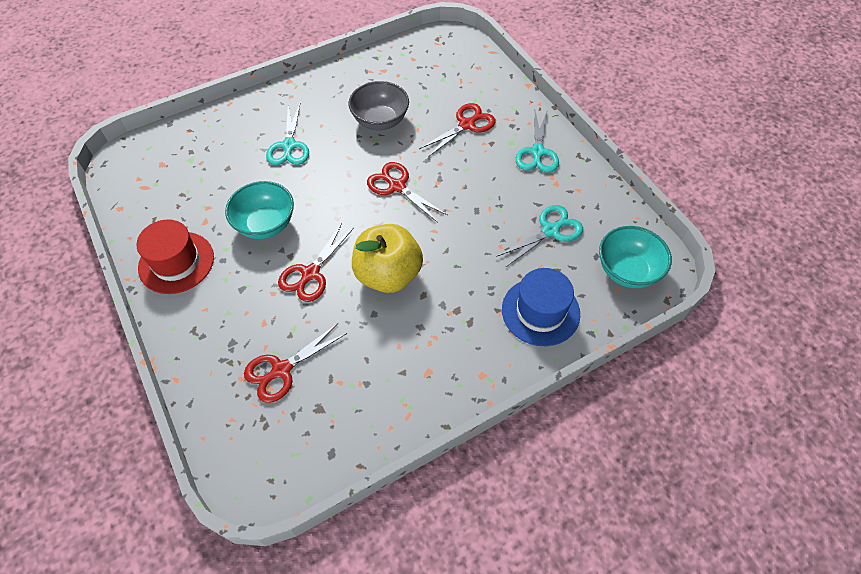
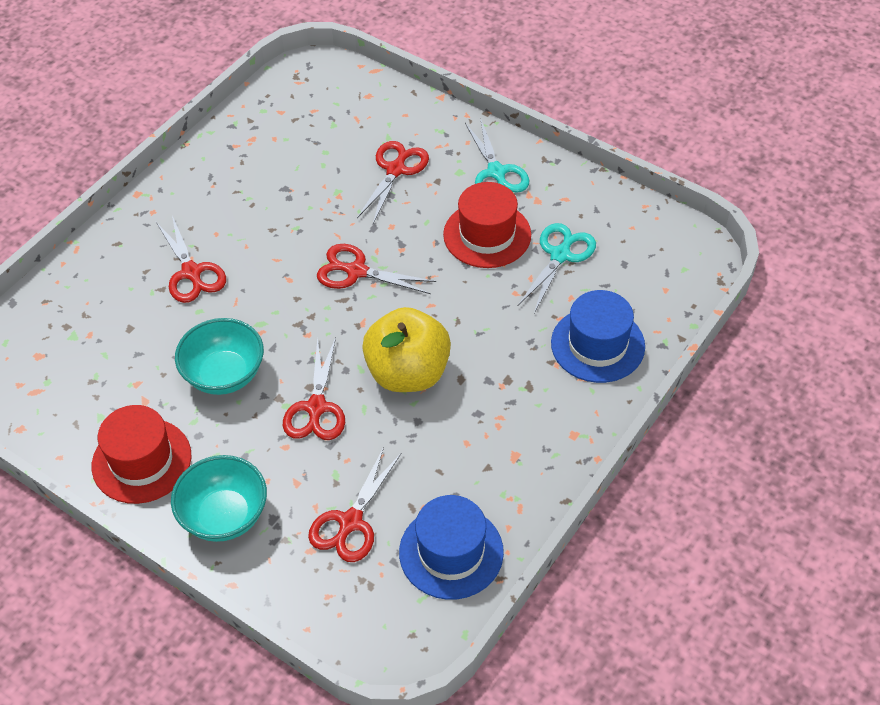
camera: 25 degrees left, 5 degrees down
turquoise scissors [266,102,309,165] -> red scissors [156,216,226,303]
grey bowl [349,81,409,131] -> none
turquoise bowl [599,226,672,288] -> turquoise bowl moved to [171,455,267,542]
none -> blue hat [399,495,504,600]
none -> red hat [443,182,531,268]

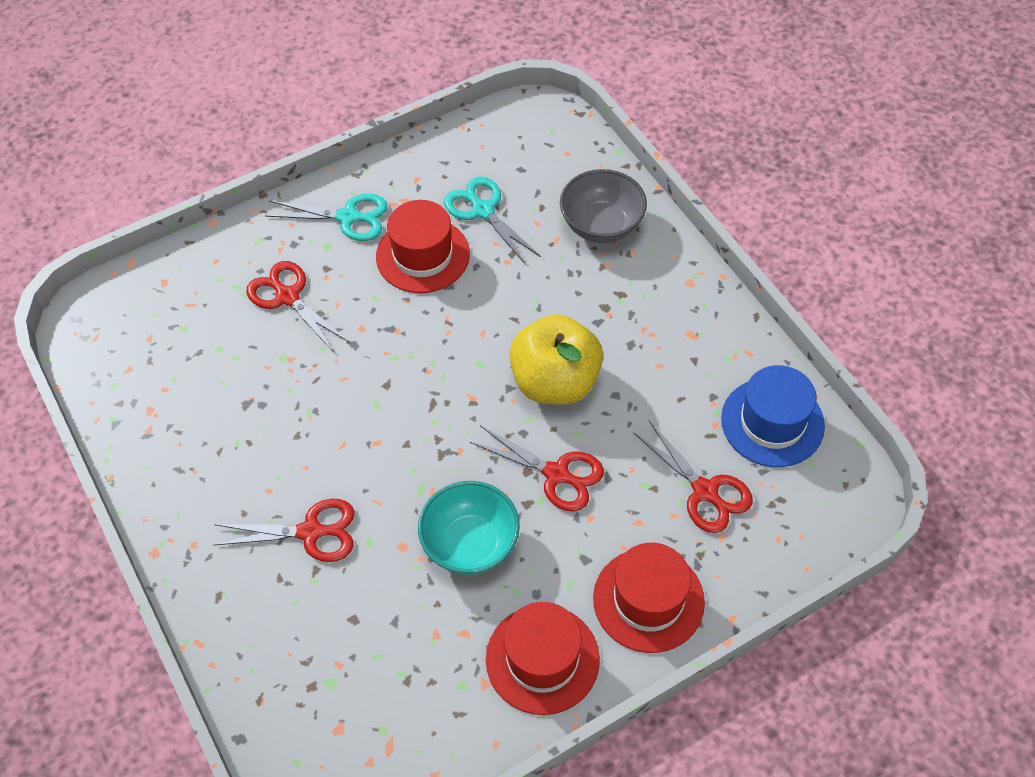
camera: 65 degrees left, 5 degrees up
turquoise bowl [171,455,267,542] -> red hat [593,543,705,653]
red scissors [317,244,436,294] -> none
blue hat [551,290,645,383] -> grey bowl [560,169,647,243]

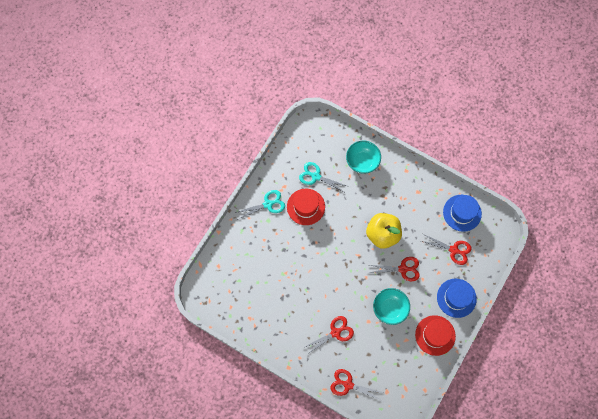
camera: 30 degrees left, 15 degrees up
red scissors [246,261,350,352] -> red scissors moved to [330,369,384,400]
grey bowl [560,169,647,243] -> turquoise bowl [346,141,381,174]
red hat [593,543,705,653] -> blue hat [437,279,477,318]

